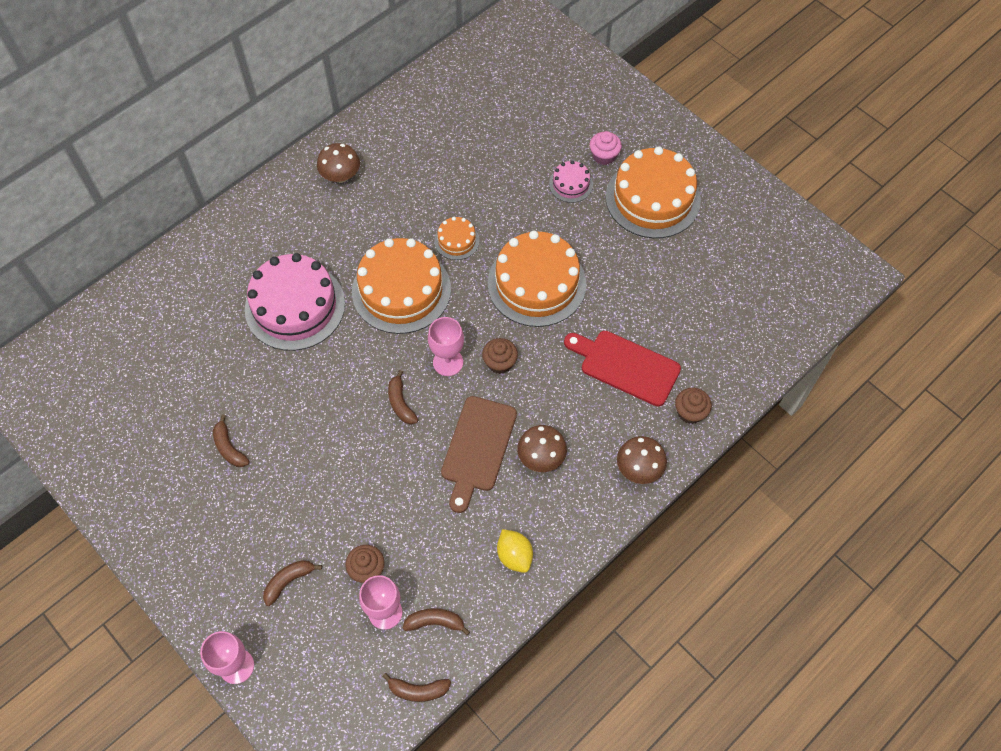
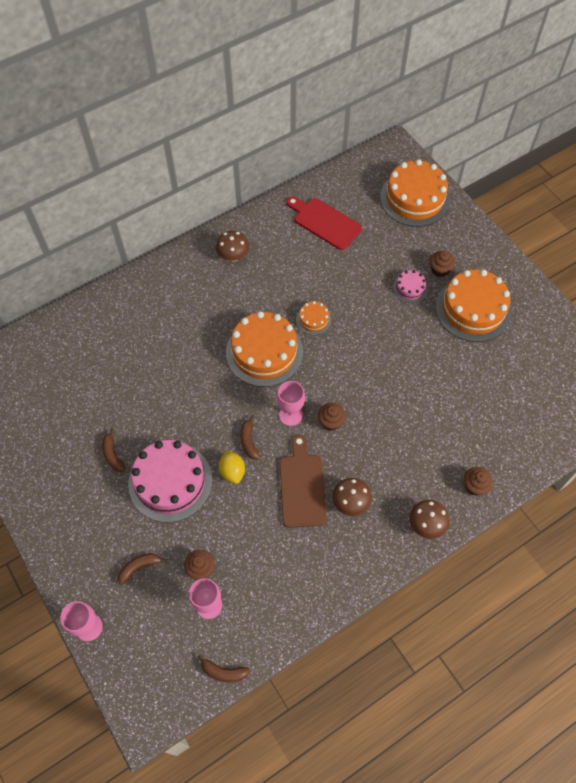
camera: 10 degrees right, 0 degrees up
pink cake [245,253,345,351] -> pink cake moved to [128,440,212,523]
brown banana [403,608,470,635] -> none
brown cutting board [441,396,517,513] -> brown cutting board turned 150 degrees clockwise [280,435,327,528]
orange cake [488,230,586,327] -> orange cake moved to [380,159,450,227]
yellow lemon [497,529,533,573] -> yellow lemon moved to [219,450,245,484]
red cutting board [564,331,681,407] -> red cutting board moved to [287,196,362,250]
pink cupcake [589,131,622,165] -> brown cupcake [430,251,455,277]

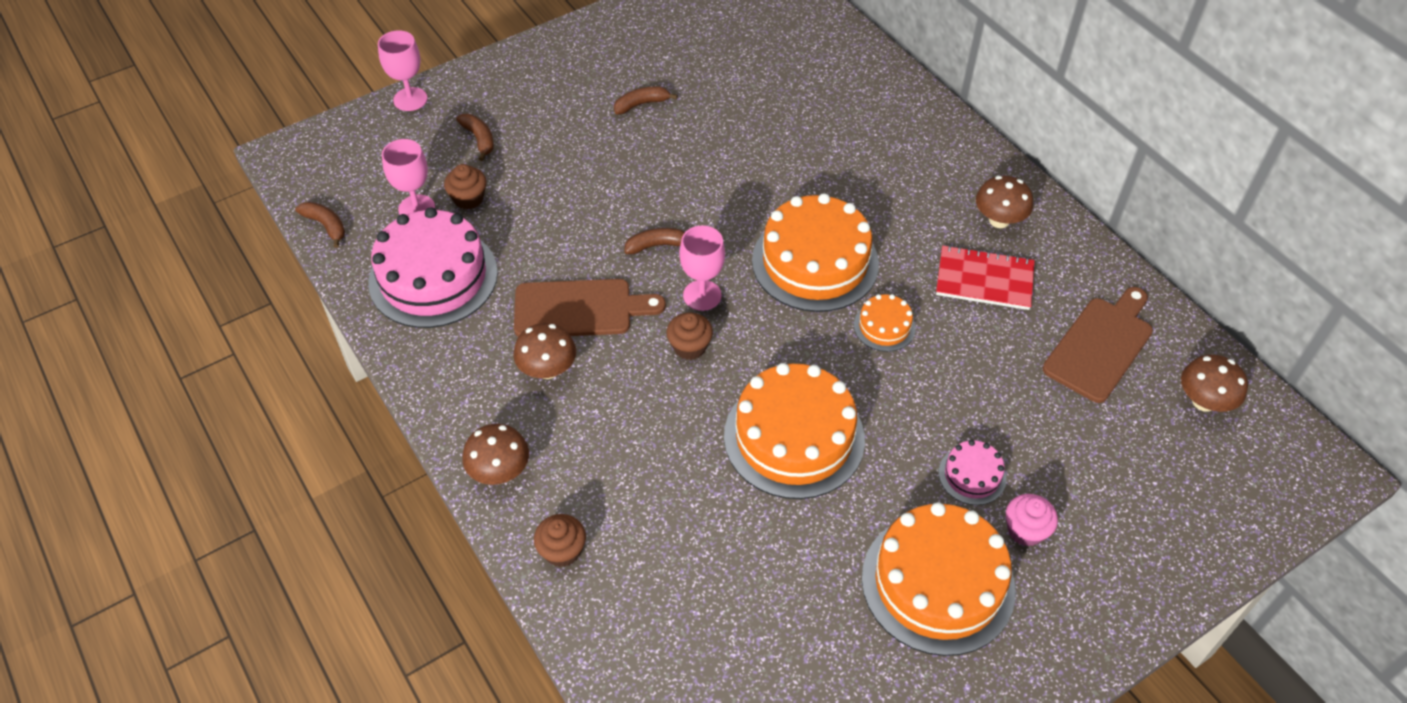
camera: 90 degrees right, 10 degrees down
pink cake [128,440,212,523] -> pink cake moved to [368,207,498,328]
brown banana [198,654,250,682] -> brown banana turned 120 degrees clockwise [295,202,345,248]
yellow lemon [219,450,245,484] -> none
red cutting board [287,196,362,250] -> brown cutting board [1042,287,1153,403]
orange cake [380,159,450,227] -> orange cake moved to [724,363,865,499]
brown cupcake [430,251,455,277] -> pink cupcake [1006,494,1058,546]
none -> red notebook [936,245,1035,310]
none -> brown mushroom [1181,355,1248,412]

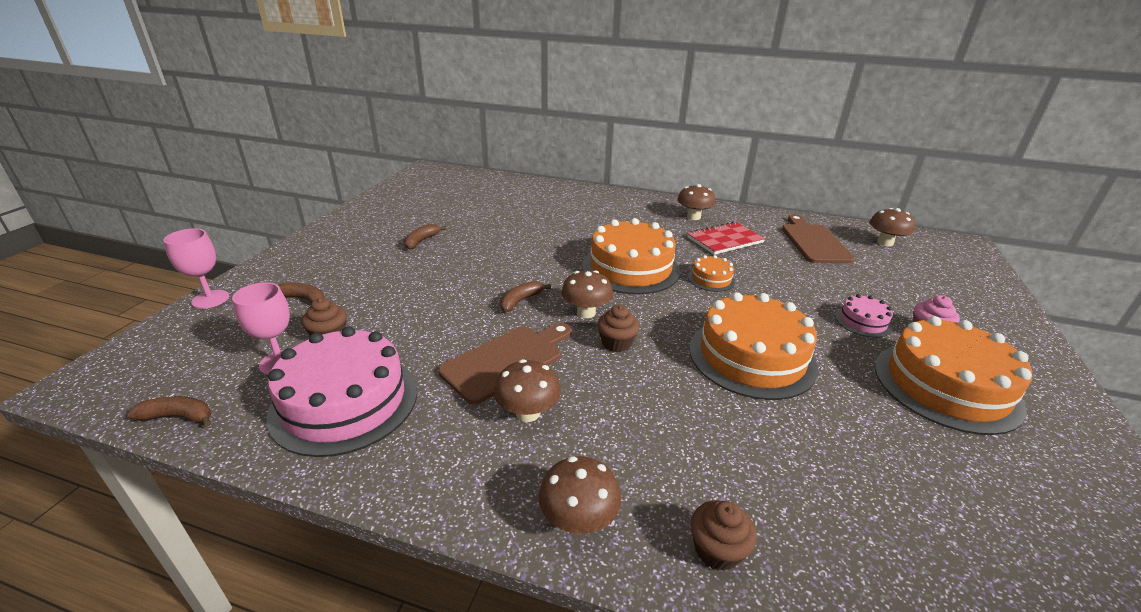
camera: 40 degrees left, 20 degrees down
pink goblet [679,225,725,311] -> brown mushroom [561,270,613,318]

